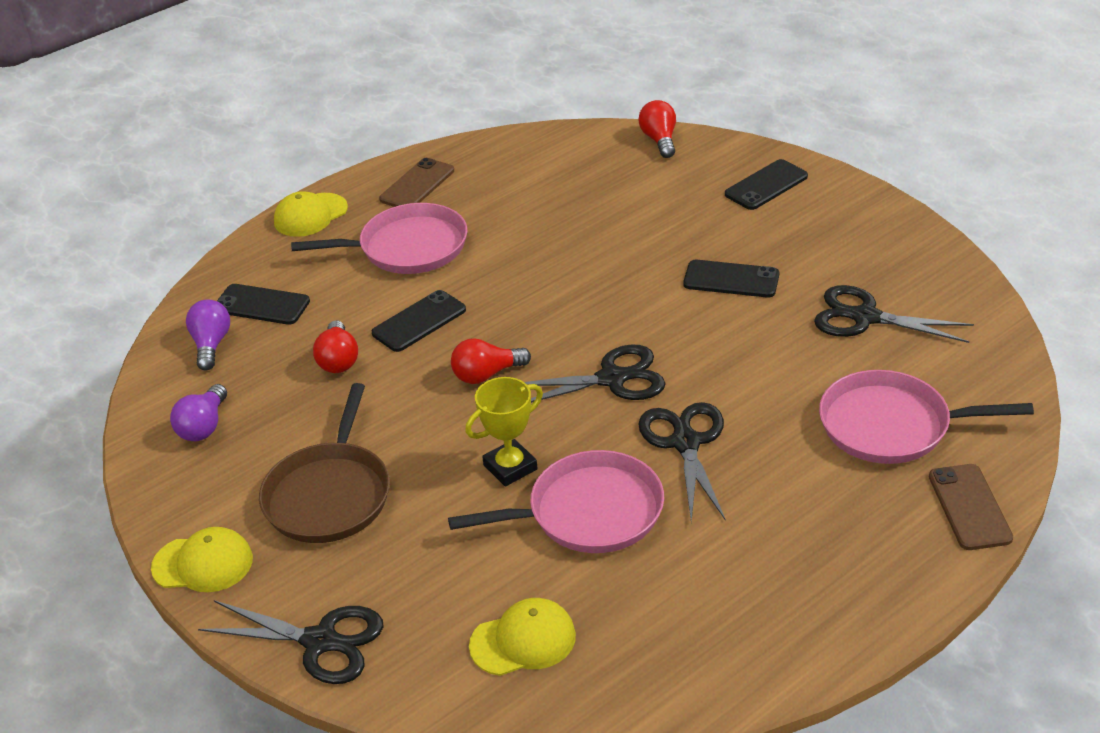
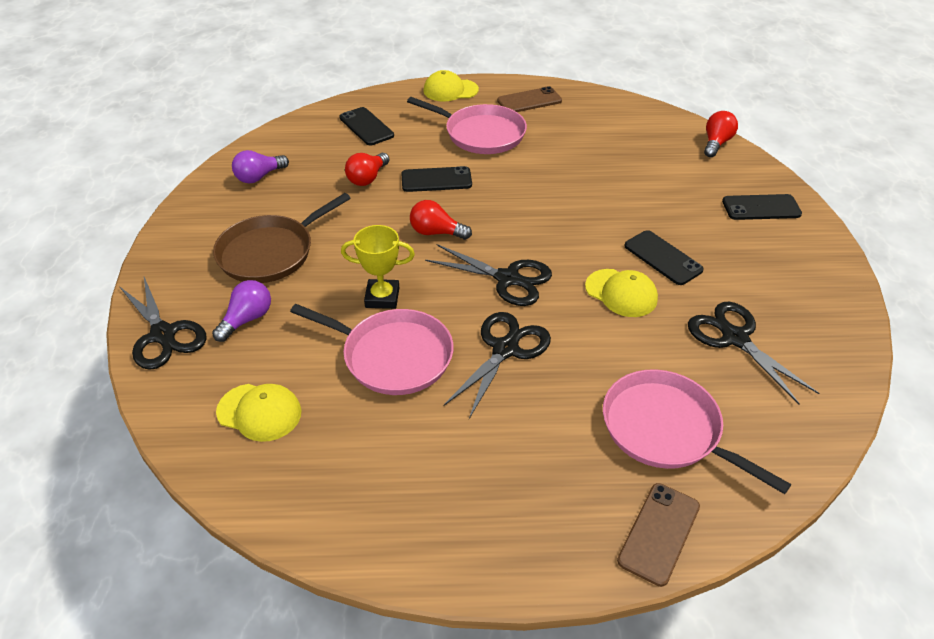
camera: 35 degrees right, 5 degrees up
yellow cap [151,527,253,592] -> yellow cap moved to [585,269,658,317]
purple light bulb [186,300,230,371] -> purple light bulb moved to [212,280,271,342]

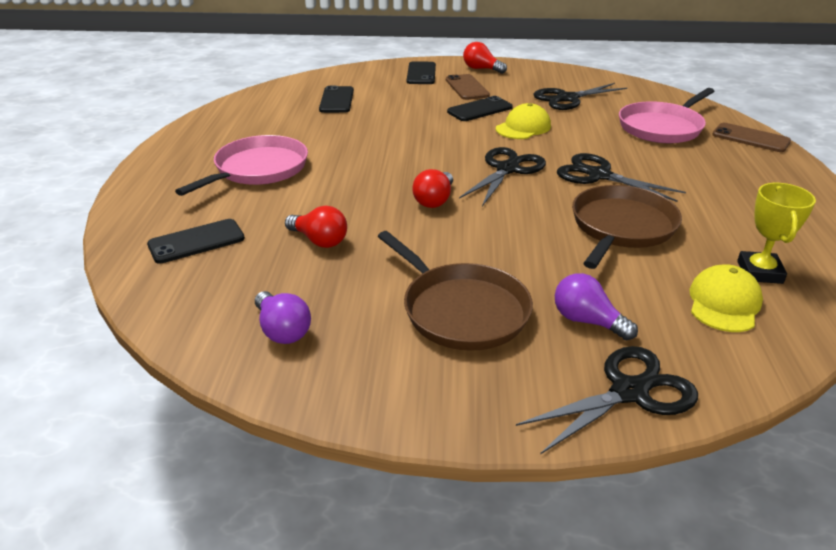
camera: 85 degrees left, 10 degrees down
pink pan [290,304,454,395] -> brown pan [572,185,682,269]
yellow trophy [341,225,415,309] -> yellow trophy moved to [737,183,816,284]
black phone [401,166,472,192] -> black phone moved to [319,86,354,113]
yellow cap [423,70,479,102] -> none
brown phone [497,86,562,112] -> brown phone moved to [446,74,490,100]
red light bulb [704,111,738,157] -> red light bulb moved to [463,42,507,74]

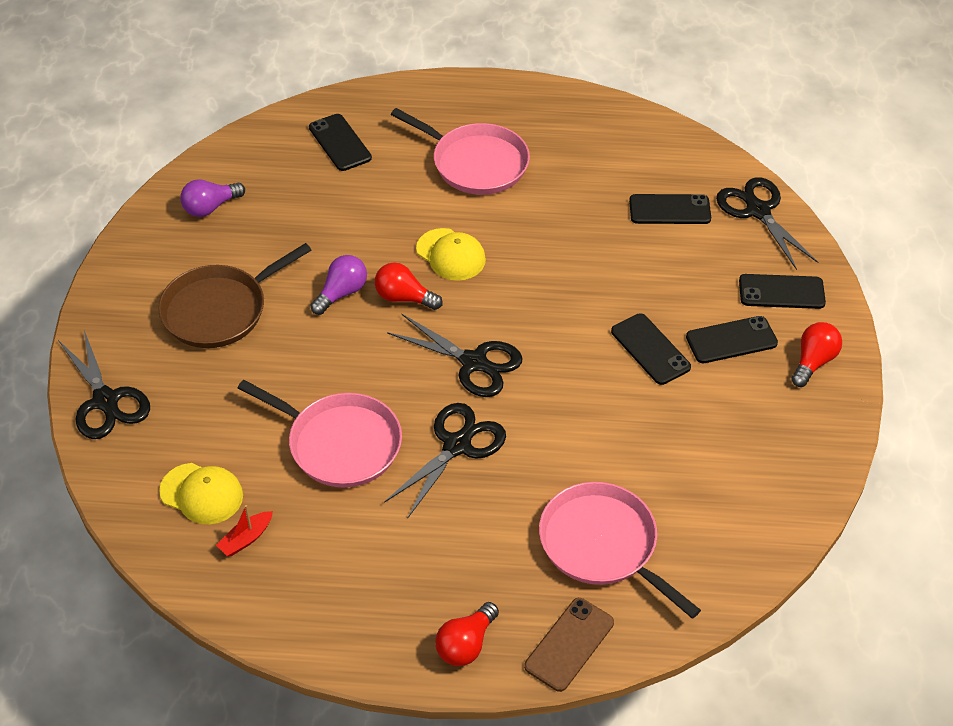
camera: 90 degrees right, 15 degrees up
red light bulb [285,206,347,248] -> red light bulb moved to [435,602,499,666]
brown phone [446,74,490,100] -> black phone [686,316,778,363]
yellow cap [496,103,551,139] -> yellow cap moved to [416,228,486,281]
black scissors [533,83,627,110] -> black scissors moved to [716,177,818,270]
purple light bulb [555,273,638,340] -> purple light bulb moved to [310,255,367,315]
brown pan [572,185,682,269] -> pink pan [238,380,402,487]
yellow trophy [737,183,816,284] -> red boat [216,505,273,556]

